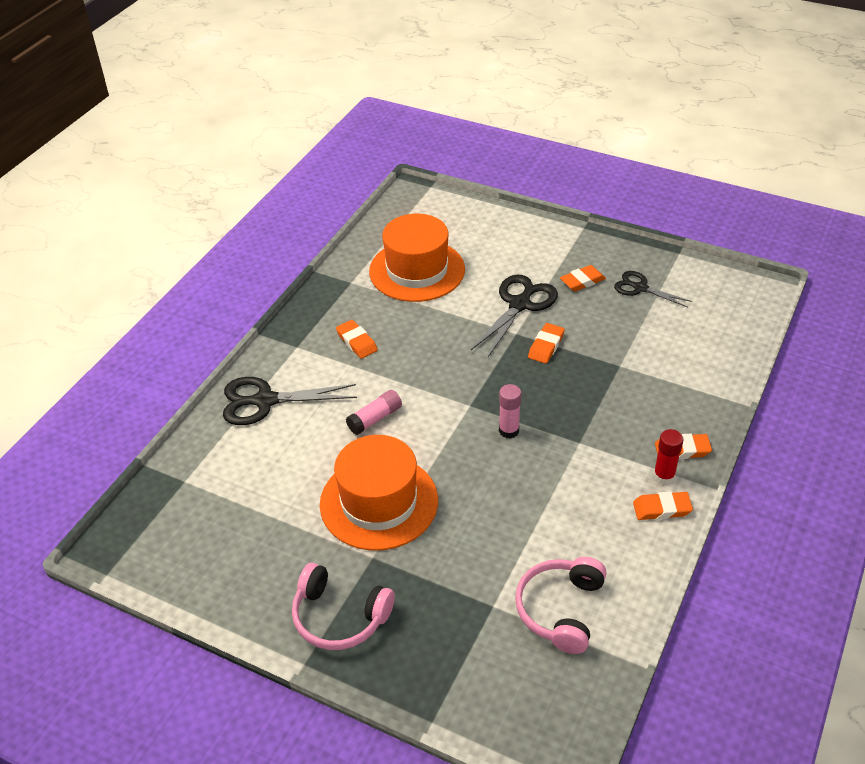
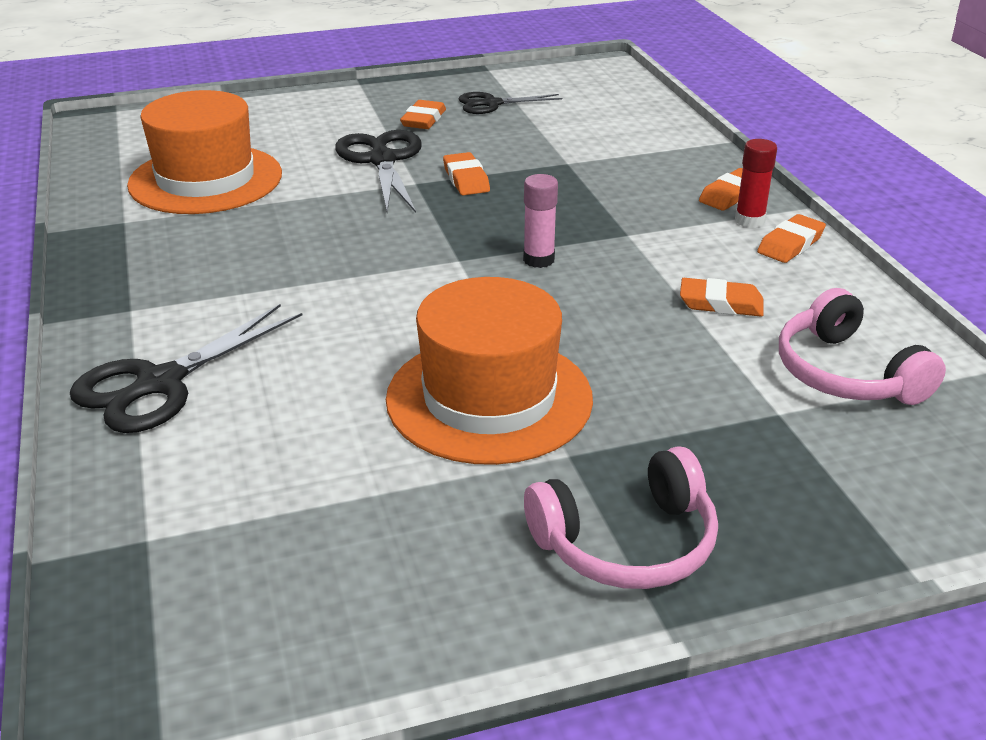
camera: 45 degrees left, 10 degrees down
orange eraser [336,320,378,359] -> orange eraser moved to [680,278,763,316]
pink glue stick [346,390,402,435] -> none

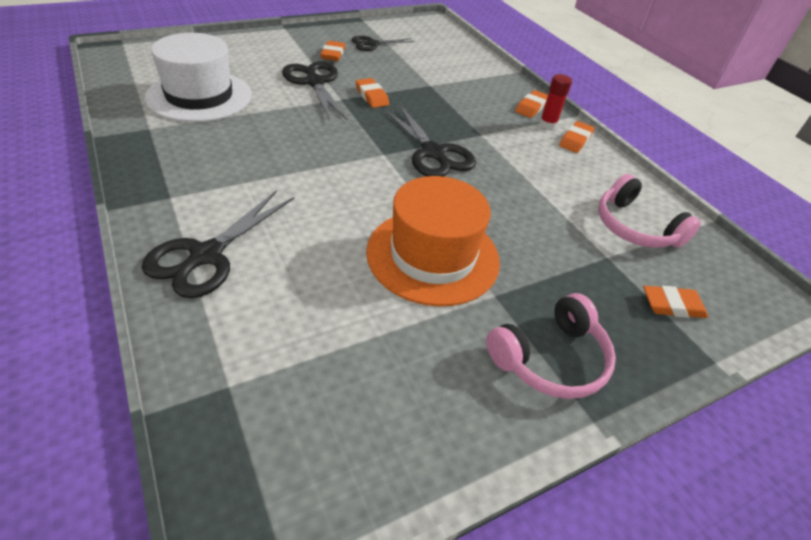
camera: 15 degrees left, 10 degrees up
orange hat [127,90,282,214] -> white hat [145,33,252,122]
pink glue stick [523,174,558,268] -> black scissors [384,105,476,177]
orange eraser [680,278,763,316] -> orange eraser moved to [643,285,708,318]

